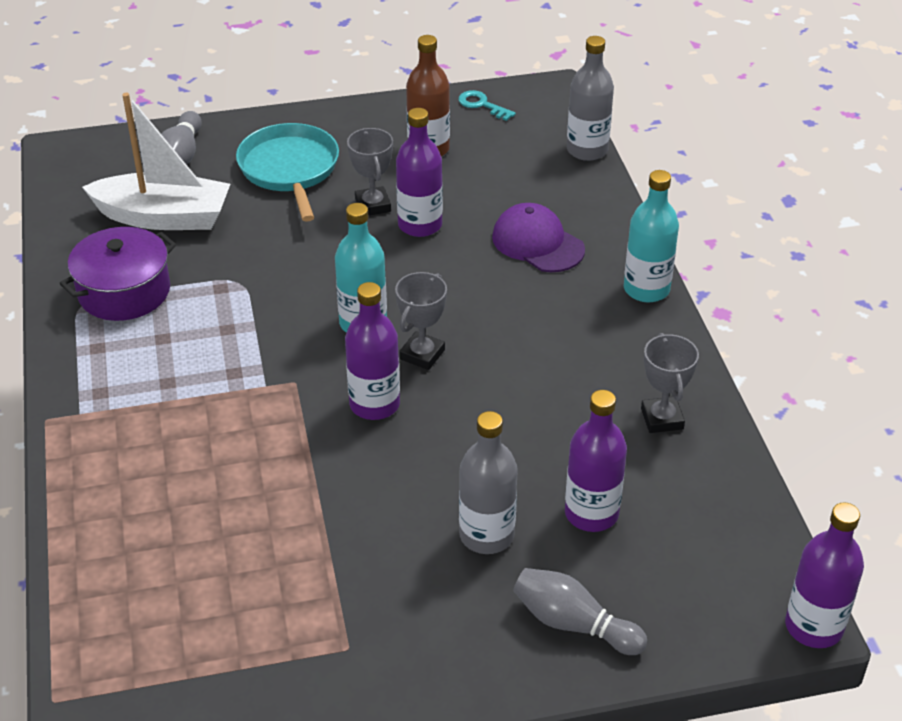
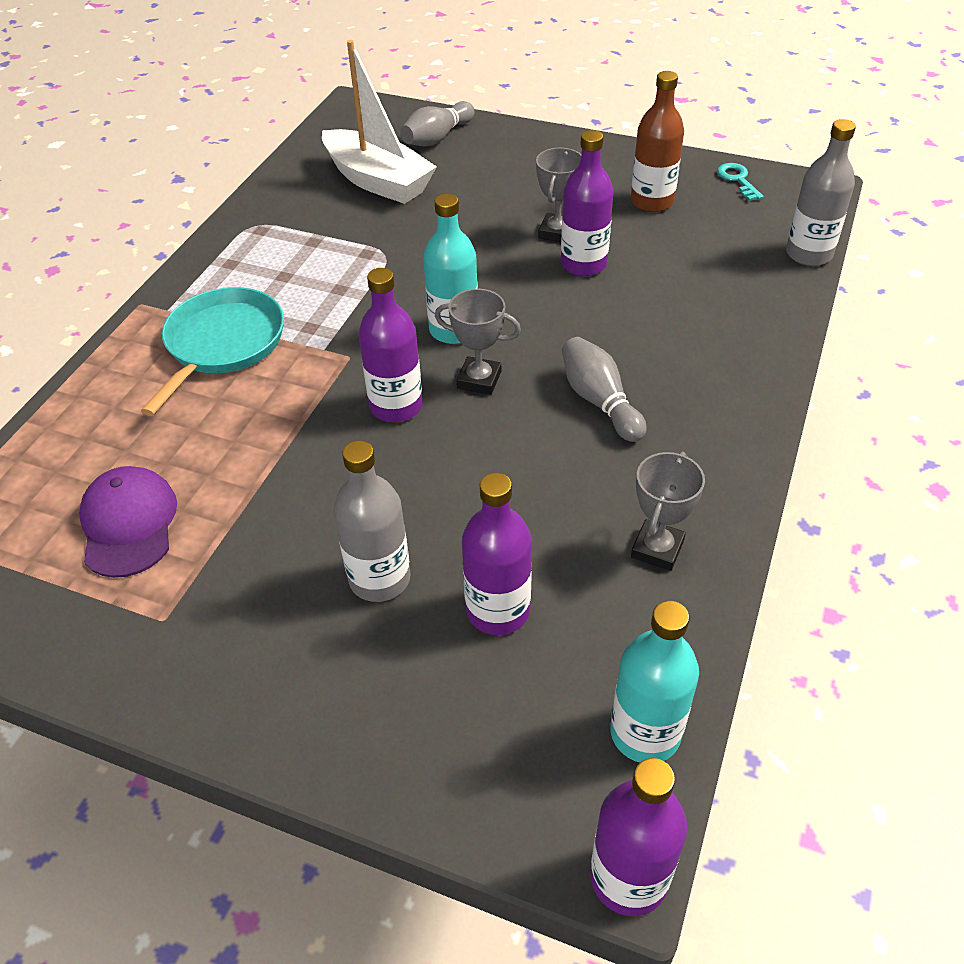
camera: 35 degrees right, 5 degrees up
purple pot [60,227,176,321] -> none
turquoise pan [236,123,339,222] -> turquoise pan moved to [141,287,284,416]
grey trophy [395,272,447,370] -> grey trophy turned 45 degrees clockwise [435,289,521,395]
purple cap [492,203,585,272] -> purple cap moved to [79,466,177,578]
grey bowling pin [513,568,647,655] -> grey bowling pin moved to [562,337,647,442]
turquoise bottle [624,170,679,302] -> turquoise bottle moved to [610,601,699,762]

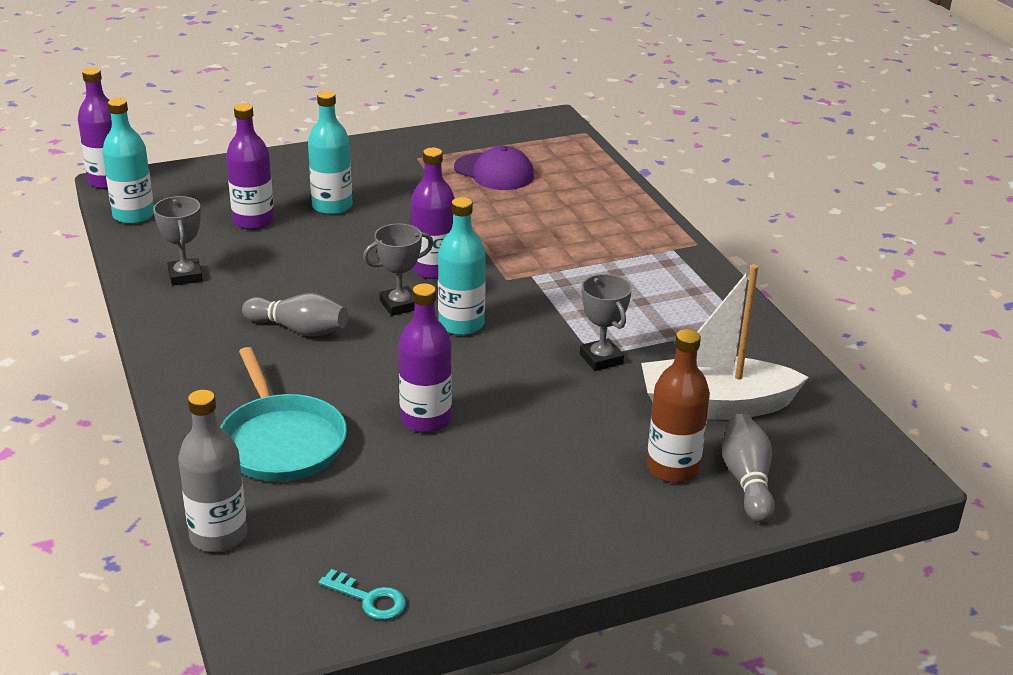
camera: 135 degrees right, 15 degrees down
turquoise pan [141,287,284,416] -> turquoise pan moved to [220,347,347,481]
grey bottle [334,441,411,602] -> turquoise bottle [308,91,352,215]
grey trophy [536,148,581,242] -> grey trophy moved to [580,274,632,371]
brown bottle [631,71,684,212] -> brown bottle moved to [647,329,710,483]

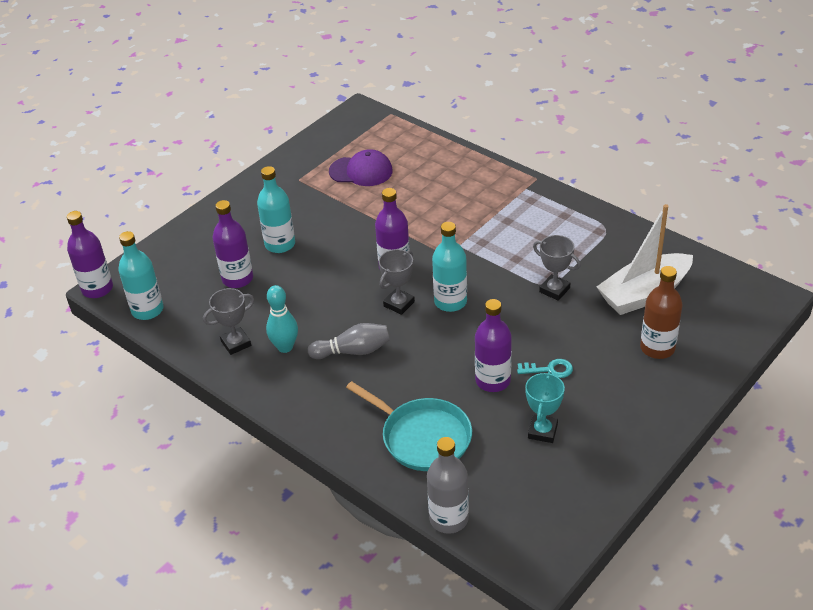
camera: 25 degrees left, 10 degrees up
grey trophy [153,196,203,286] -> grey trophy turned 75 degrees counterclockwise [203,288,254,355]
turquoise key [319,569,406,620] -> turquoise key moved to [517,359,573,378]
grey bowling pin [722,414,775,522] -> none
none -> turquoise bowling pin [266,285,298,353]
none -> turquoise trophy [525,372,565,443]

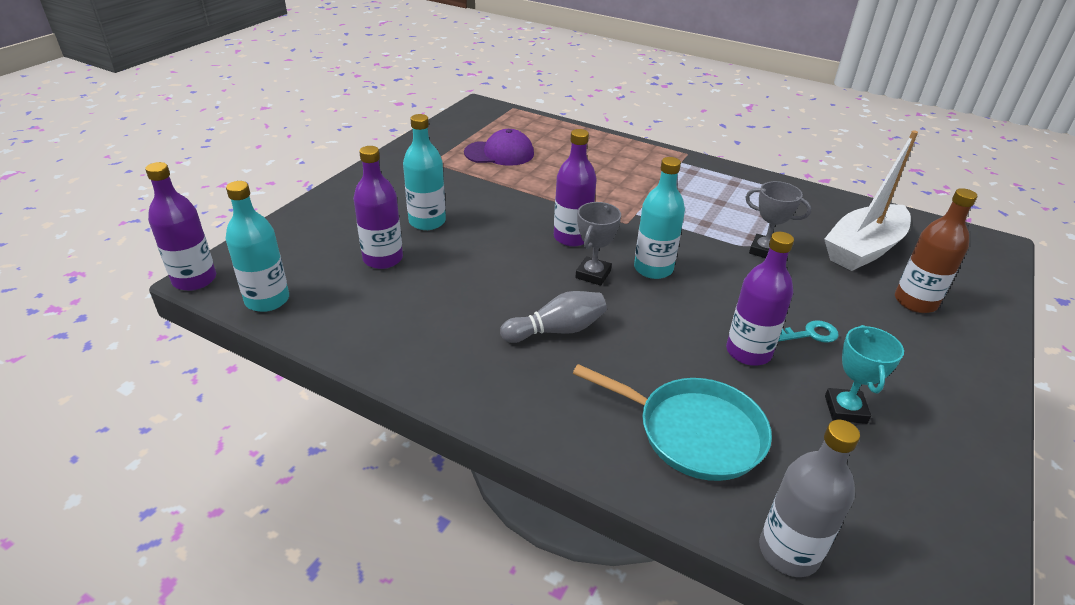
camera: 15 degrees left, 5 degrees down
grey trophy [203,288,254,355] -> none
turquoise bowling pin [266,285,298,353] -> none

